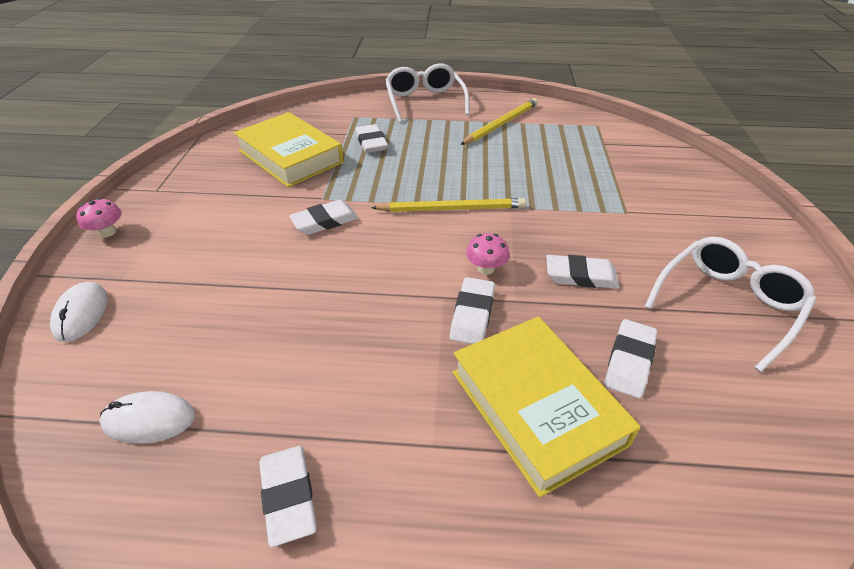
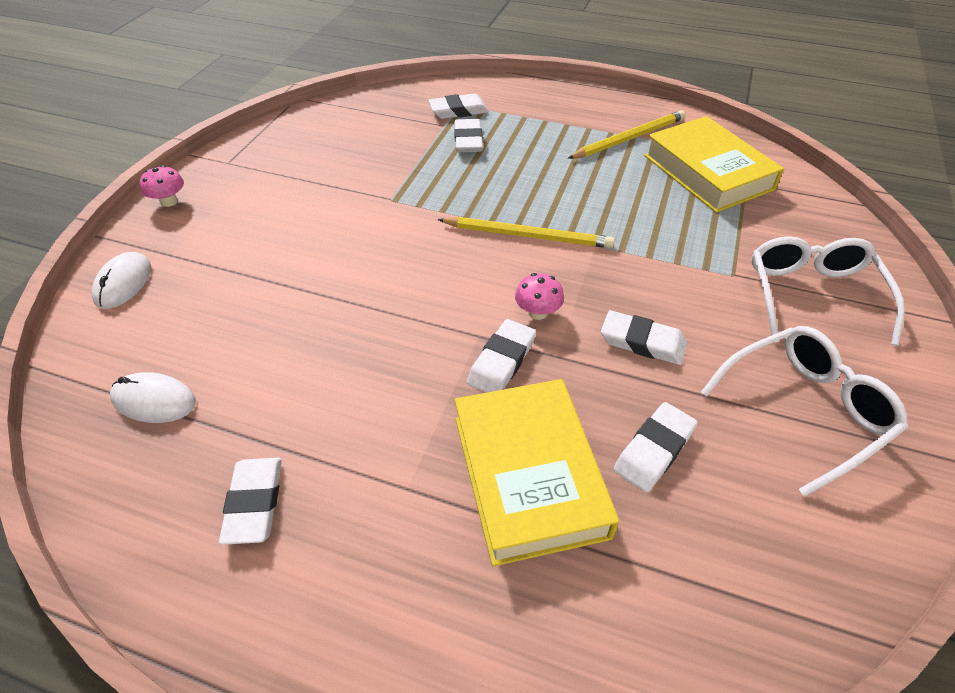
camera: 15 degrees right, 5 degrees up
yellow book [234,112,344,187] -> yellow book moved to [644,116,784,213]
white eraser [289,200,359,235] -> white eraser moved to [428,94,489,119]
white glasses [385,63,470,123] -> white glasses moved to [752,236,905,346]

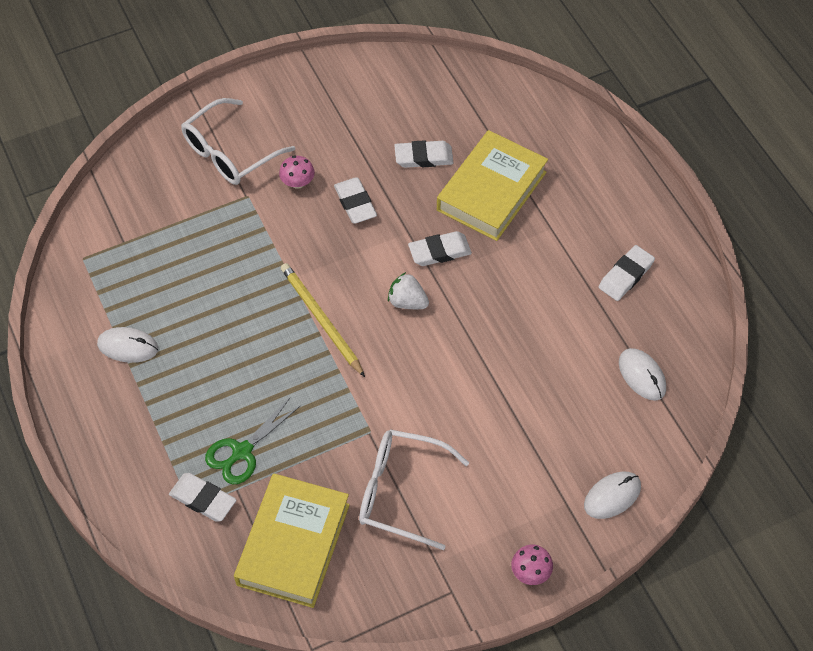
camera: 135 degrees left, 10 degrees up
white eraser [454,119,483,152] -> green scissors [205,398,300,484]
pink mushroom [515,273,564,320] -> pink mushroom moved to [279,155,315,189]
yellow pencil [567,110,686,159] -> white mouse [97,327,158,363]
yellow book [644,116,784,213] -> yellow book moved to [234,473,350,608]
white glasses [701,326,908,497] -> white glasses moved to [359,429,469,550]
none -> white strawberry [388,272,429,309]

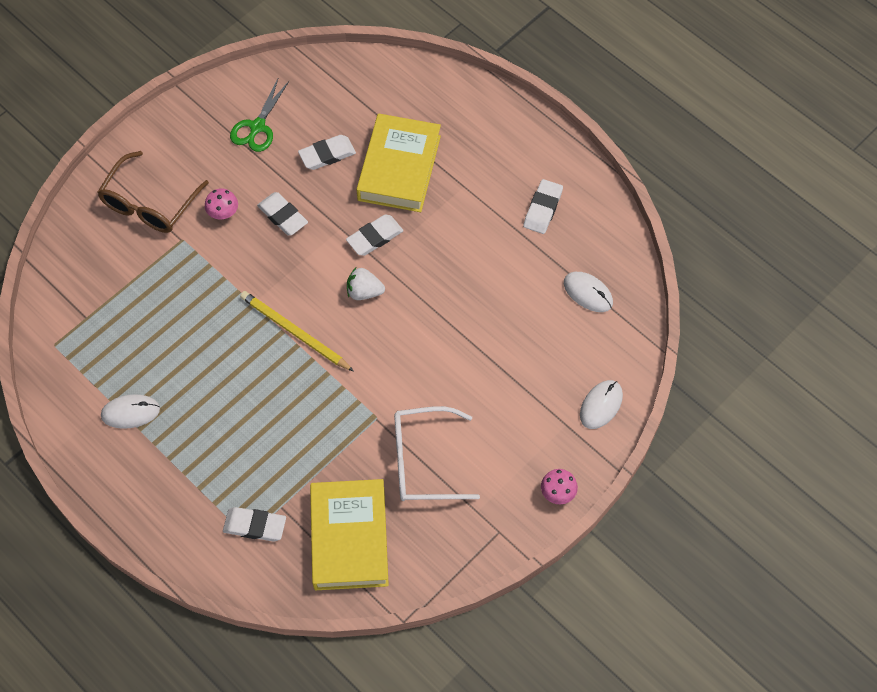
camera: 20 degrees left, 5 degrees up
white glasses [181,98,295,185] -> brown glasses [97,151,209,233]
green scissors [205,398,300,484] -> green scissors moved to [230,79,289,152]

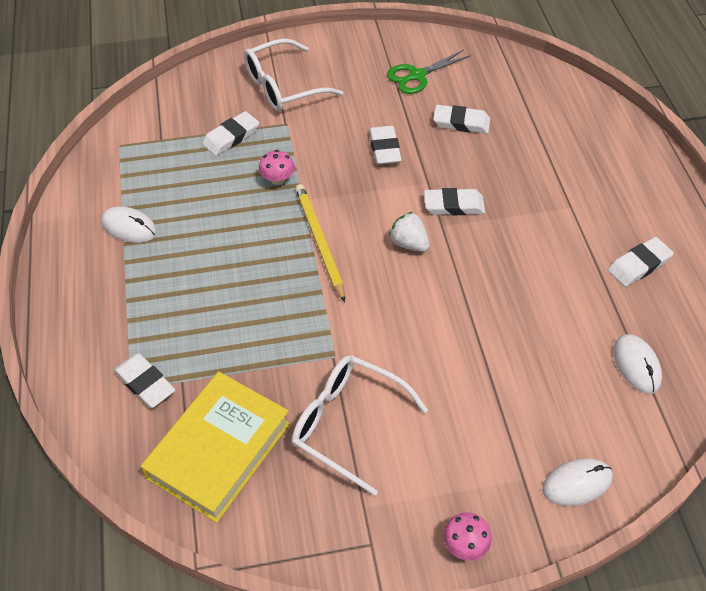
camera: 35 degrees right, 10 degrees down
brown glasses [97,151,209,233] -> white glasses [244,38,343,111]
pink mushroom [205,188,238,219] -> pink mushroom moved to [259,150,295,185]
yellow book [356,114,441,212] -> none
none -> white eraser [202,111,259,156]

